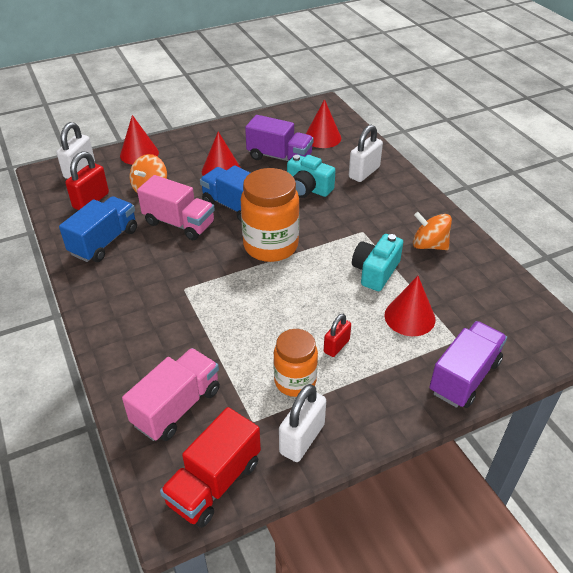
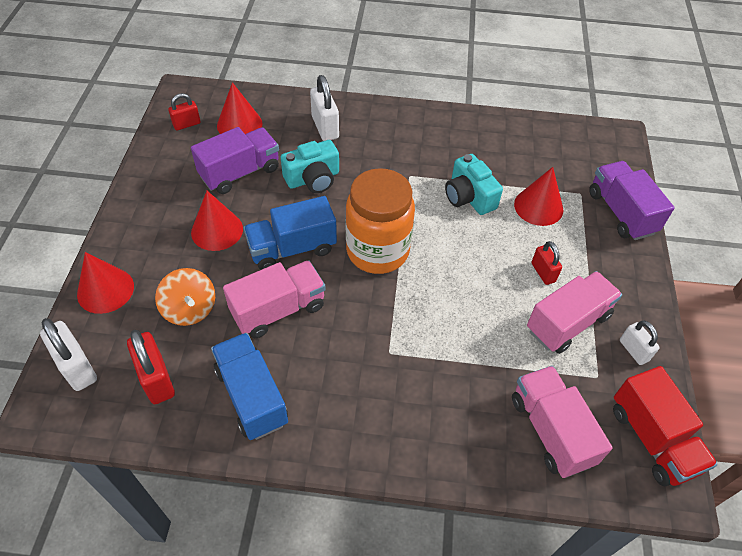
camera: 60 degrees left, 10 degrees up
orange jar [273,329,318,397] -> pink truck [527,271,622,354]
white padlock [279,384,326,462] -> white padlock [620,321,660,365], size x0.63
orange spinning top [413,212,452,250] -> none
none -> red padlock [168,93,201,130]

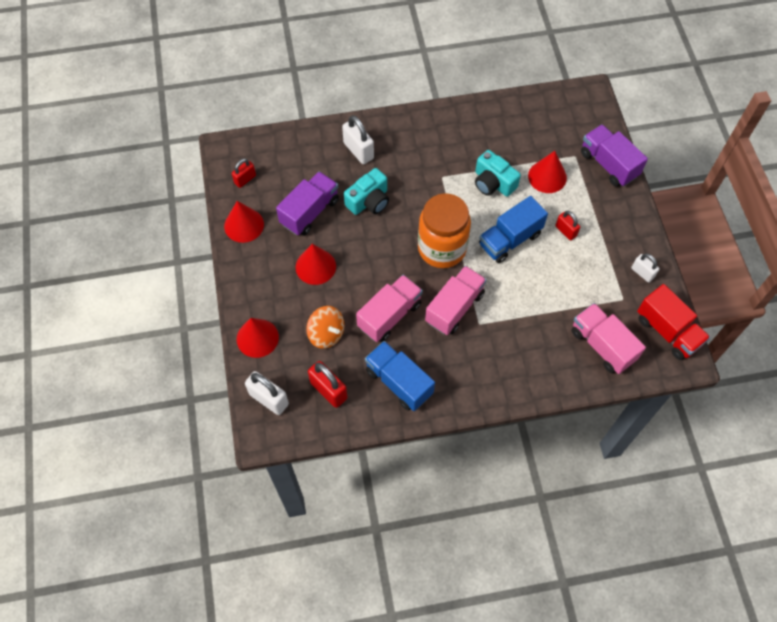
camera: 15 degrees left, 10 degrees up
red cone [217,82,263,134] -> red cone moved to [224,201,264,243]
blue truck [243,196,337,270] -> blue truck moved to [479,196,548,263]
pink truck [527,271,622,354] -> pink truck moved to [425,266,487,335]

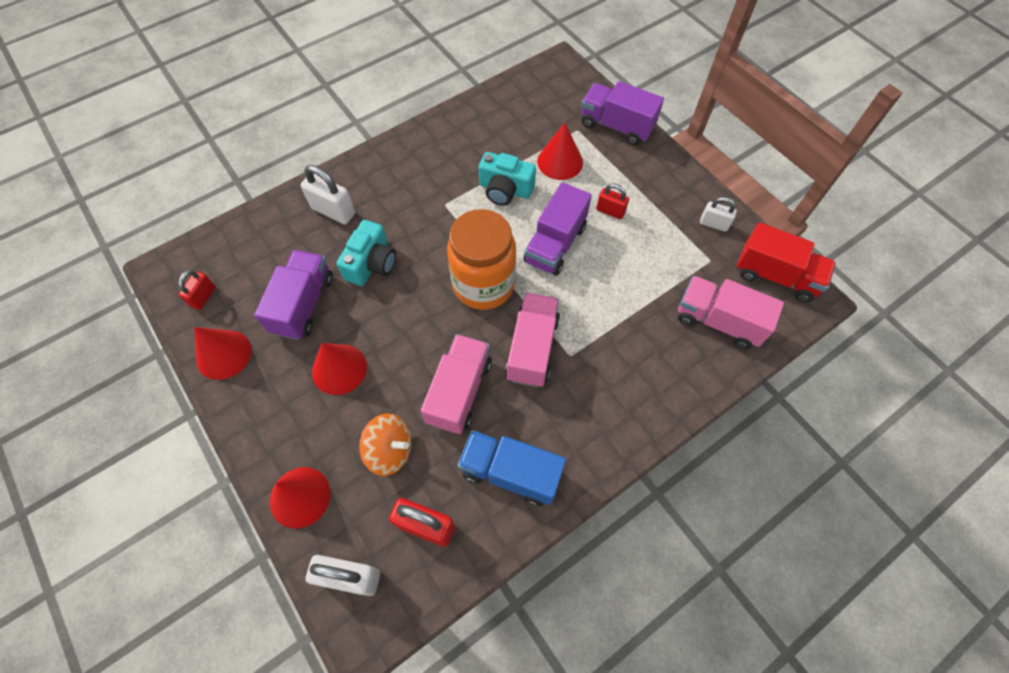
camera: 25 degrees left, 0 degrees up
blue truck [479,196,548,263] -> purple truck [523,182,592,275]

